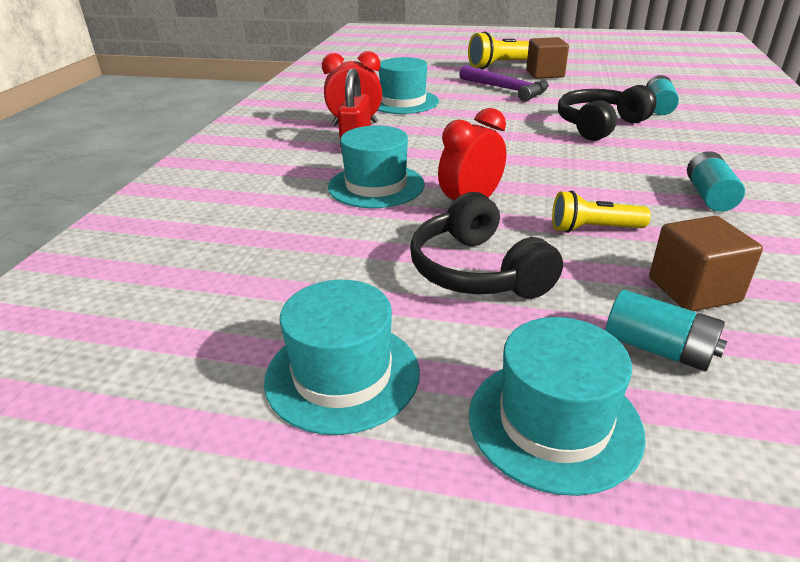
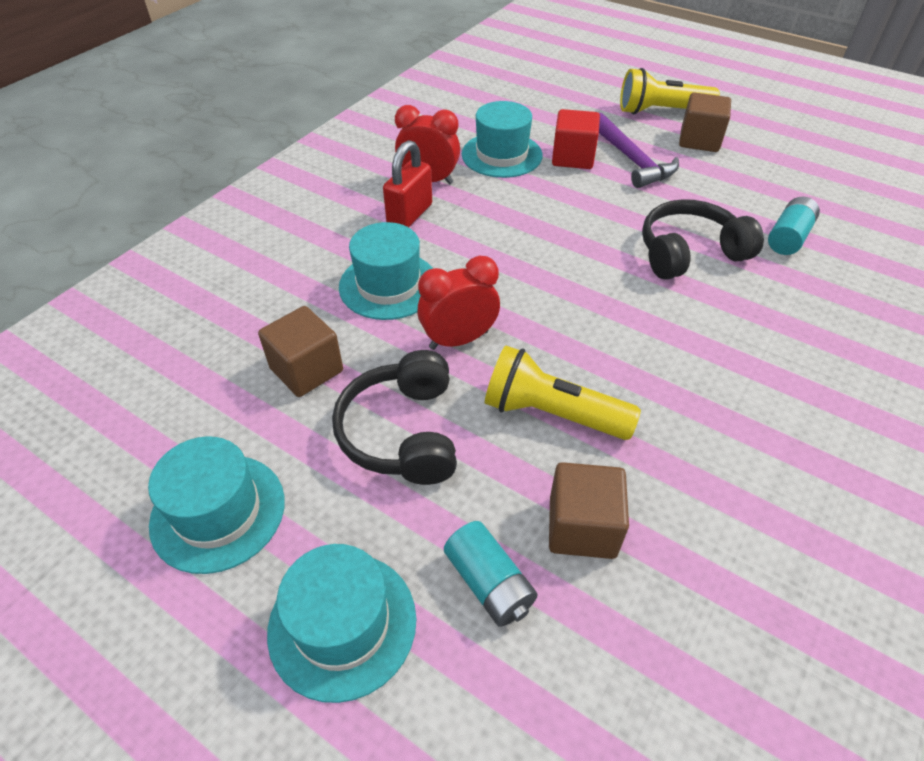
camera: 20 degrees right, 15 degrees up
yellow flashlight [552,191,651,233] -> yellow flashlight [485,345,641,440], size x1.52
turquoise battery [687,151,745,212] -> none
none -> brown cube [258,306,343,397]
none -> red cube [552,109,600,169]

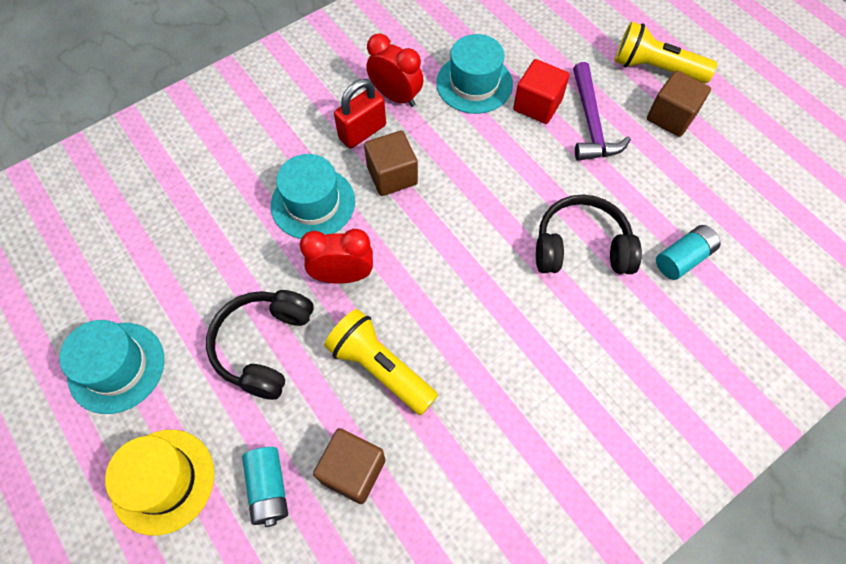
camera: 20 degrees right, 15 degrees up
brown cube [258,306,343,397] -> brown cube moved to [364,130,418,196]
turquoise hat [267,544,416,703] -> yellow hat [105,430,214,536]

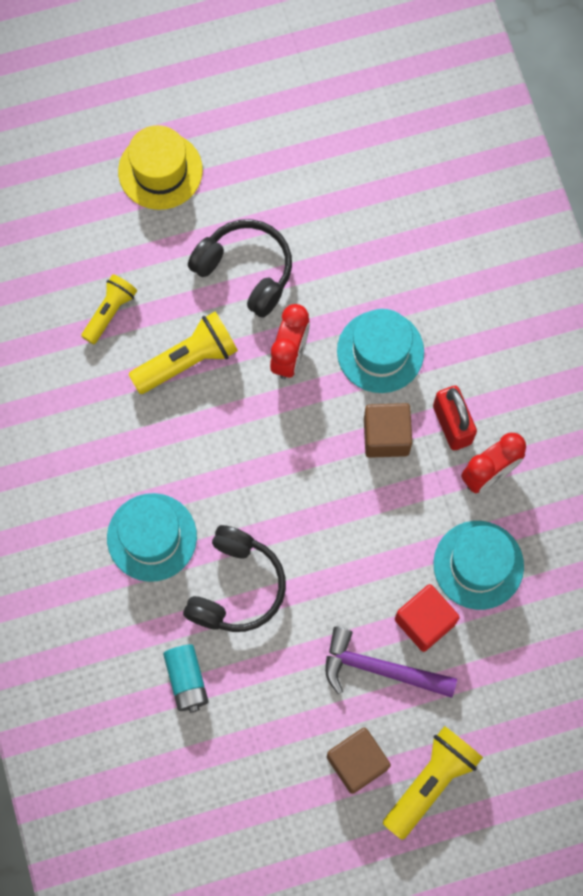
camera: 110 degrees right, 10 degrees up
turquoise hat [59,320,164,414] -> turquoise hat moved to [107,493,197,582]
turquoise battery [242,447,288,527] -> none
brown cube [313,428,386,504] -> yellow flashlight [81,274,137,344]

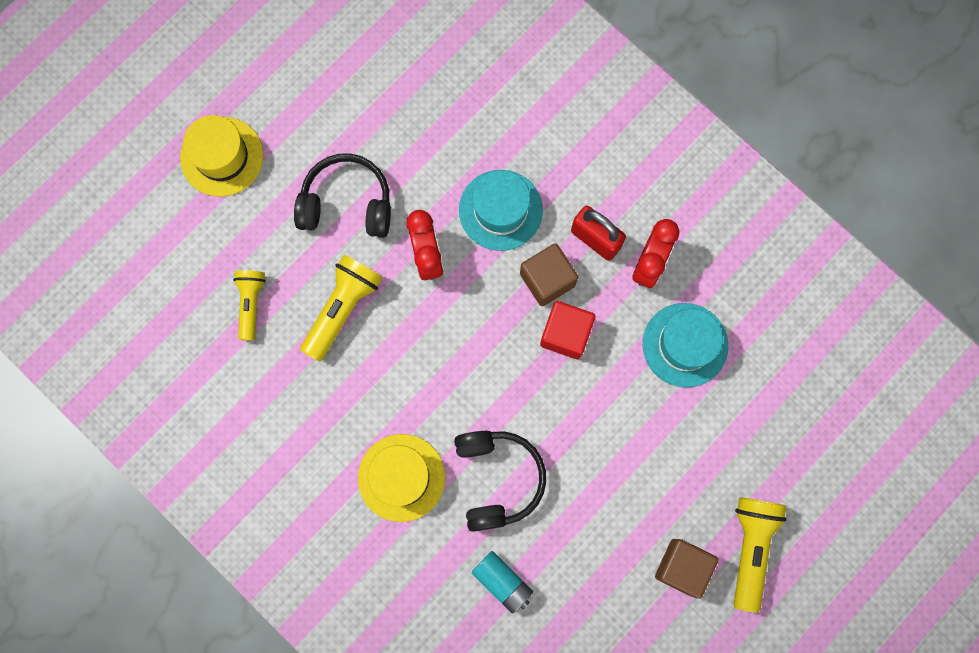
camera: 30 degrees left, 5 degrees up
turquoise hat [107,493,197,582] -> yellow hat [358,434,445,522]
purple hammer [325,627,457,698] -> none
red cube [395,584,460,652] -> red cube moved to [540,301,595,359]

